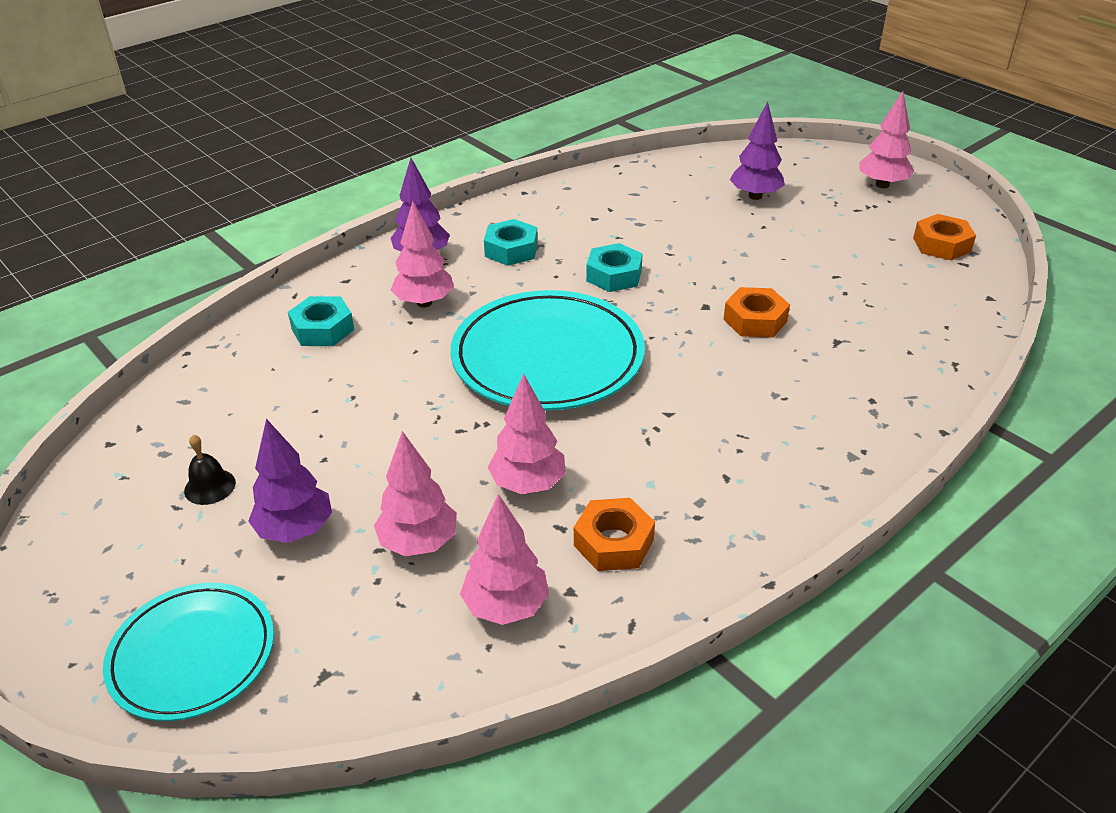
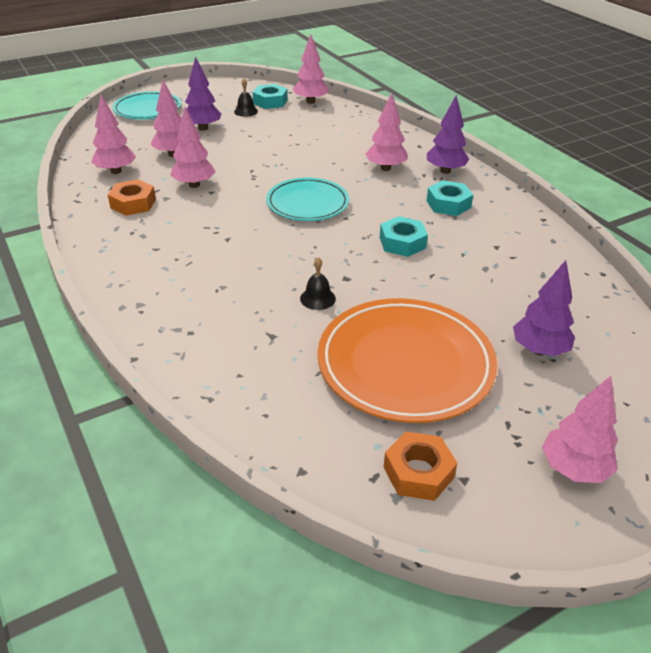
camera: 100 degrees right, 0 degrees up
turquoise nut [288,296,354,346] -> turquoise nut moved to [253,84,288,109]
turquoise plate [451,290,645,411] -> turquoise plate [266,178,349,221], size x0.63
orange nut [724,287,790,338] -> black bell [300,257,336,310]
none -> pink tree [293,34,329,104]
none -> orange plate [318,298,497,423]

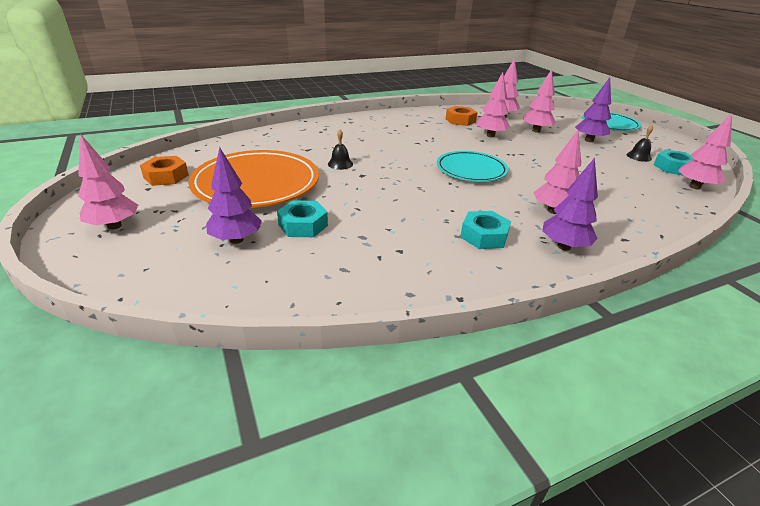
camera: 95 degrees right, 5 degrees down
turquoise nut [380,216,428,257] -> turquoise nut moved to [277,200,328,237]

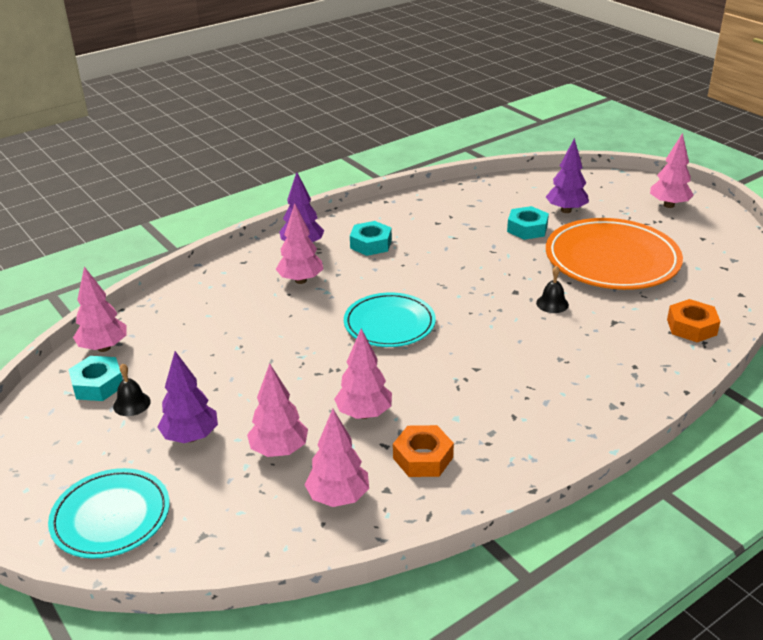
camera: 170 degrees right, 0 degrees up
orange nut [140,156,189,186] -> orange nut moved to [667,299,721,342]

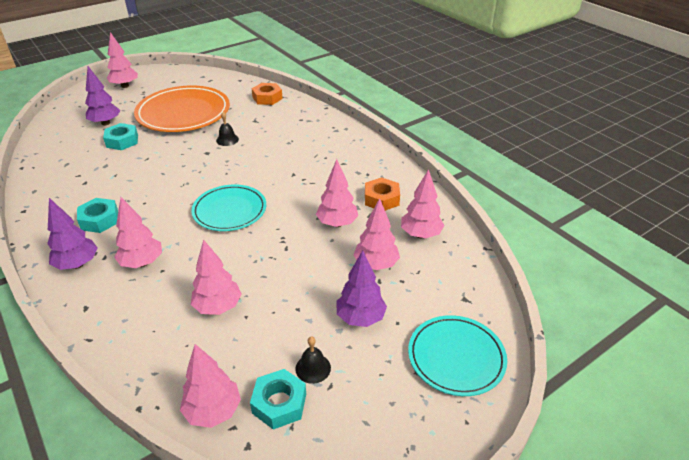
camera: 90 degrees left, 5 degrees up
none -> pink tree [191,239,242,315]

